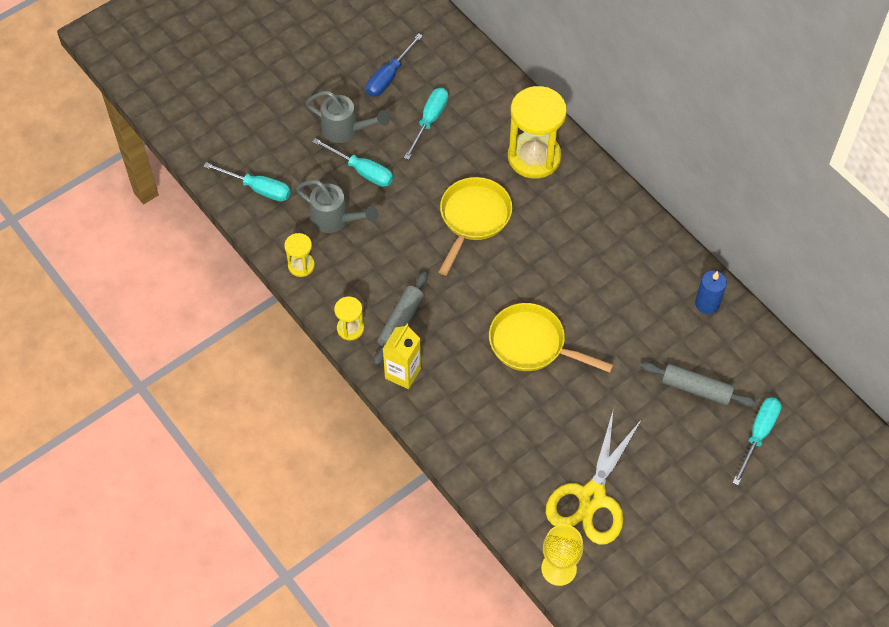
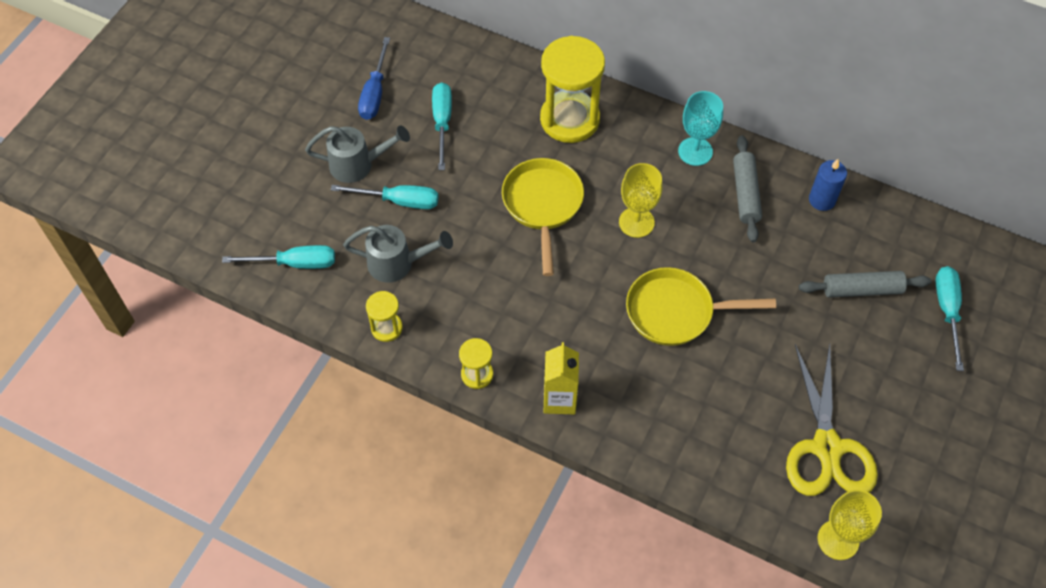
camera: 25 degrees left, 0 degrees up
grey rolling pin [373,271,428,366] -> grey rolling pin moved to [733,135,762,242]
none -> yellow goblet [619,163,663,238]
none -> turquoise goblet [678,91,723,166]

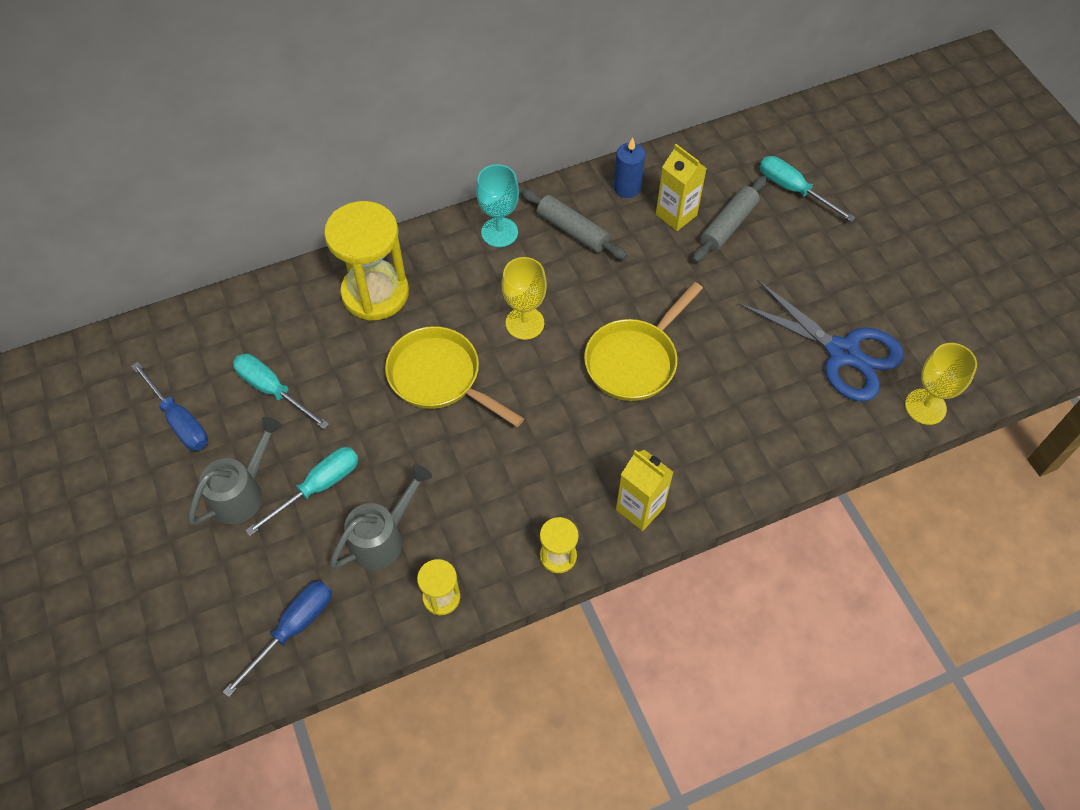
camera: 50 degrees left, 0 degrees up
turquoise screwdriver [222,245,335,269] -> blue screwdriver [223,581,332,697]
yellow scissors [786,344,878,496] -> blue scissors [738,280,904,401]
none -> yellow carton [656,144,707,231]

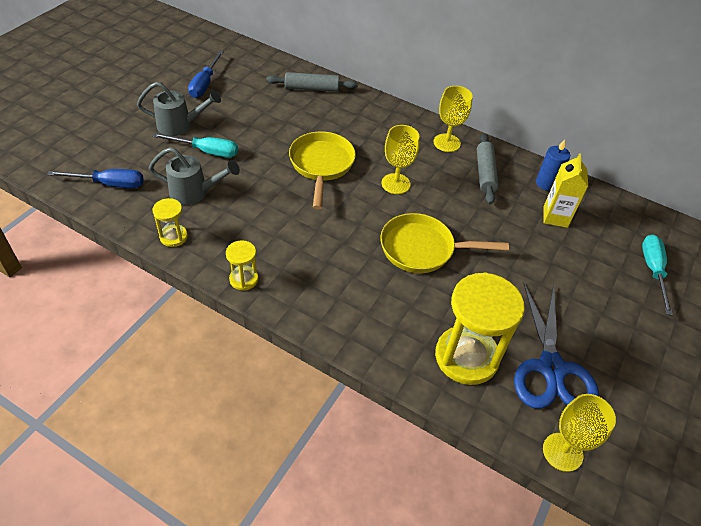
camera: 50 degrees right, 10 degrees down
turquoise screwdriver [233,354,329,429] -> none
yellow hourglass [324,201,409,321] -> yellow hourglass moved to [435,272,525,385]
turquoise goblet [476,164,519,247] -> yellow goblet [434,86,473,152]
yellow carton [616,450,673,531] -> none
grey rolling pin [692,176,767,263] -> grey rolling pin moved to [266,72,358,92]

